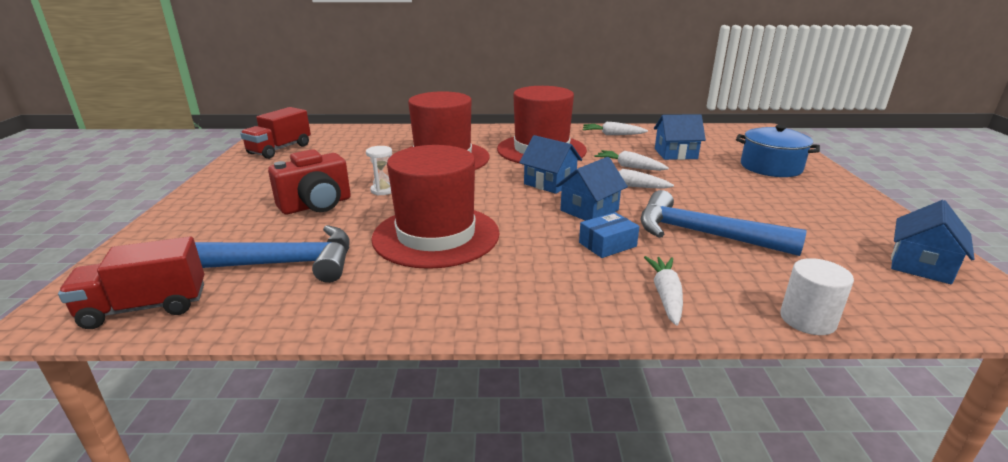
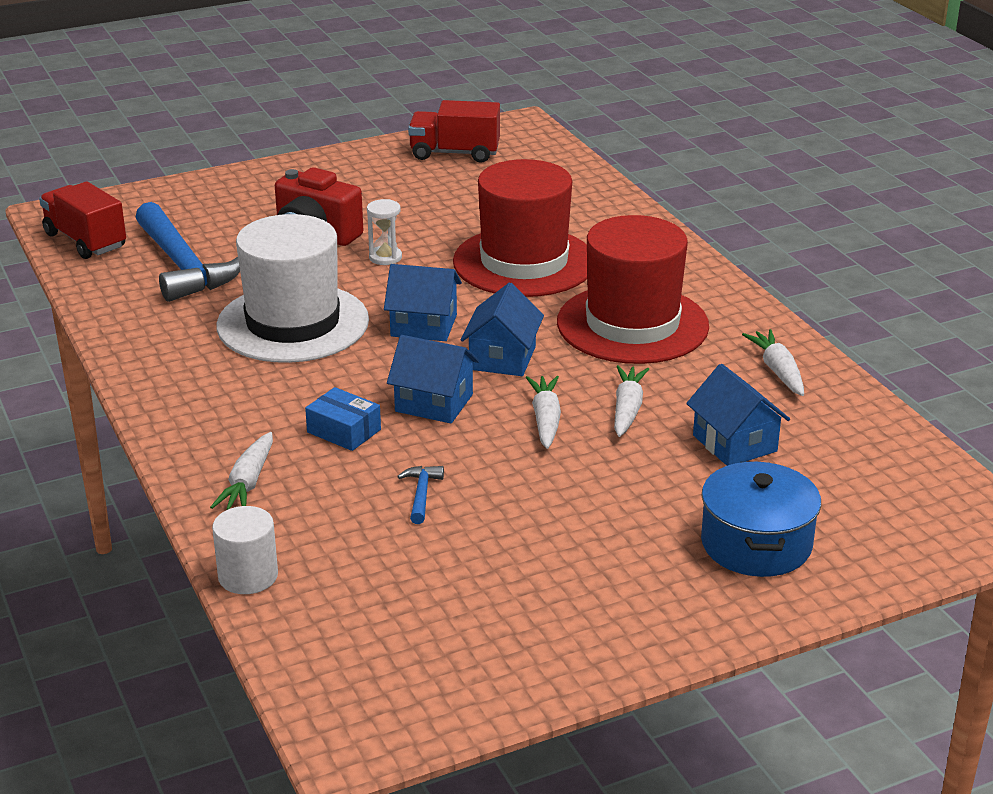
camera: 65 degrees right, 5 degrees up
red hat [371,145,500,269] -> white hat [216,214,369,363]
blue hammer [641,190,807,256] -> blue hammer [397,466,444,524], size x0.40
white carrot [644,256,683,326] -> white carrot turned 120 degrees clockwise [210,432,273,510]
blue house [891,200,974,284] -> blue house moved to [384,264,462,341]

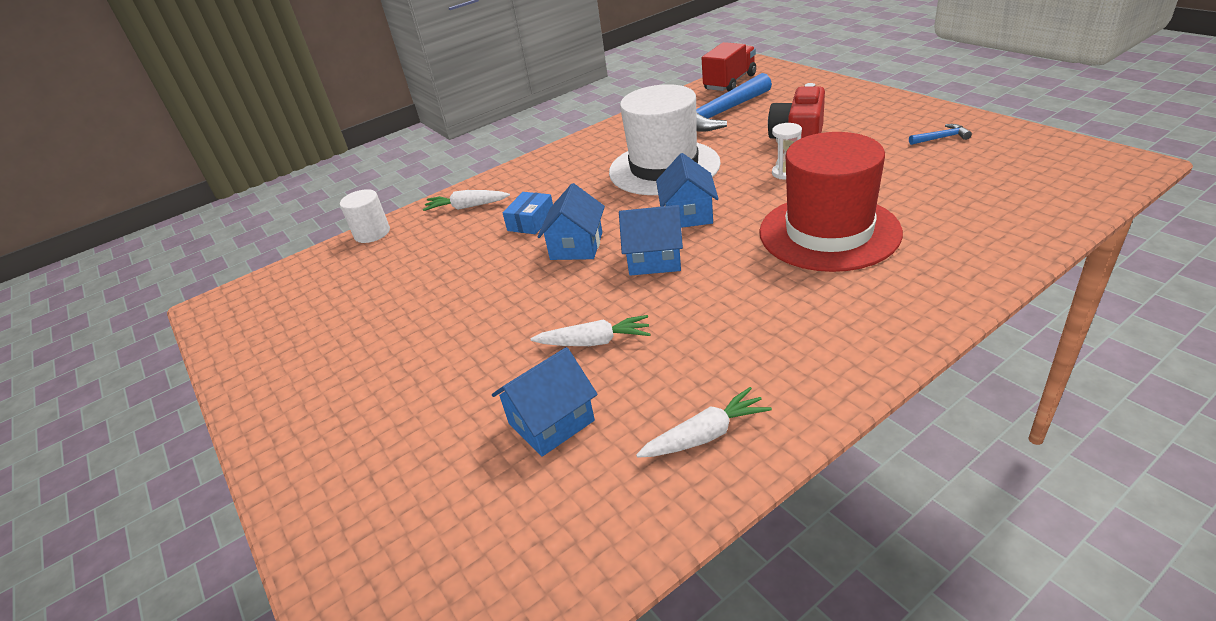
camera: 85 degrees right, 5 degrees up
blue hammer [397,466,444,524] -> blue hammer moved to [909,124,972,145]
red truck [408,100,500,163] -> none
white carrot [526,376,561,449] -> none
red hat [557,215,709,364] -> none
blue pot [701,462,821,577] -> none

